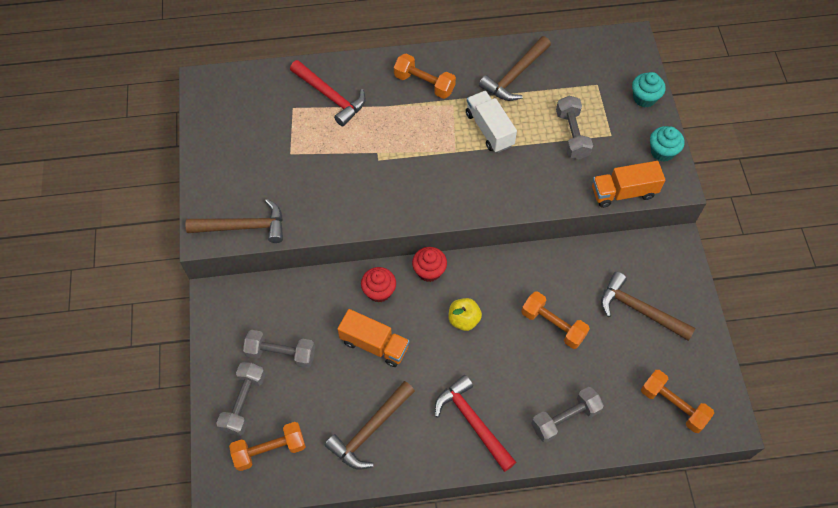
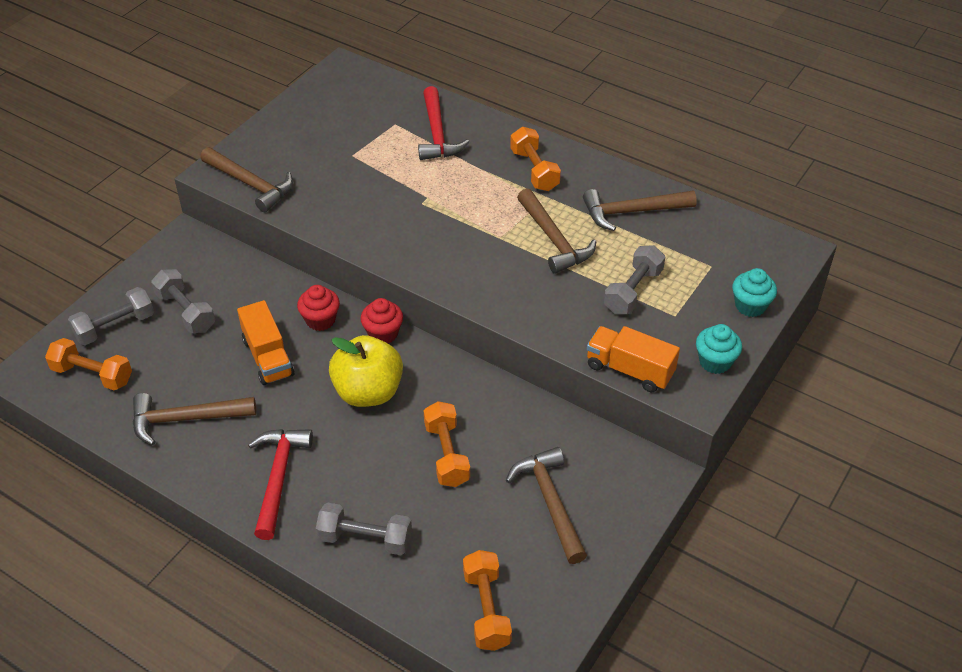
camera: 40 degrees right, 15 degrees down
yellow apple [448,298,482,331] -> yellow apple [329,335,403,407], size x1.77
white truck [466,91,517,153] -> brown hammer [517,188,596,274]

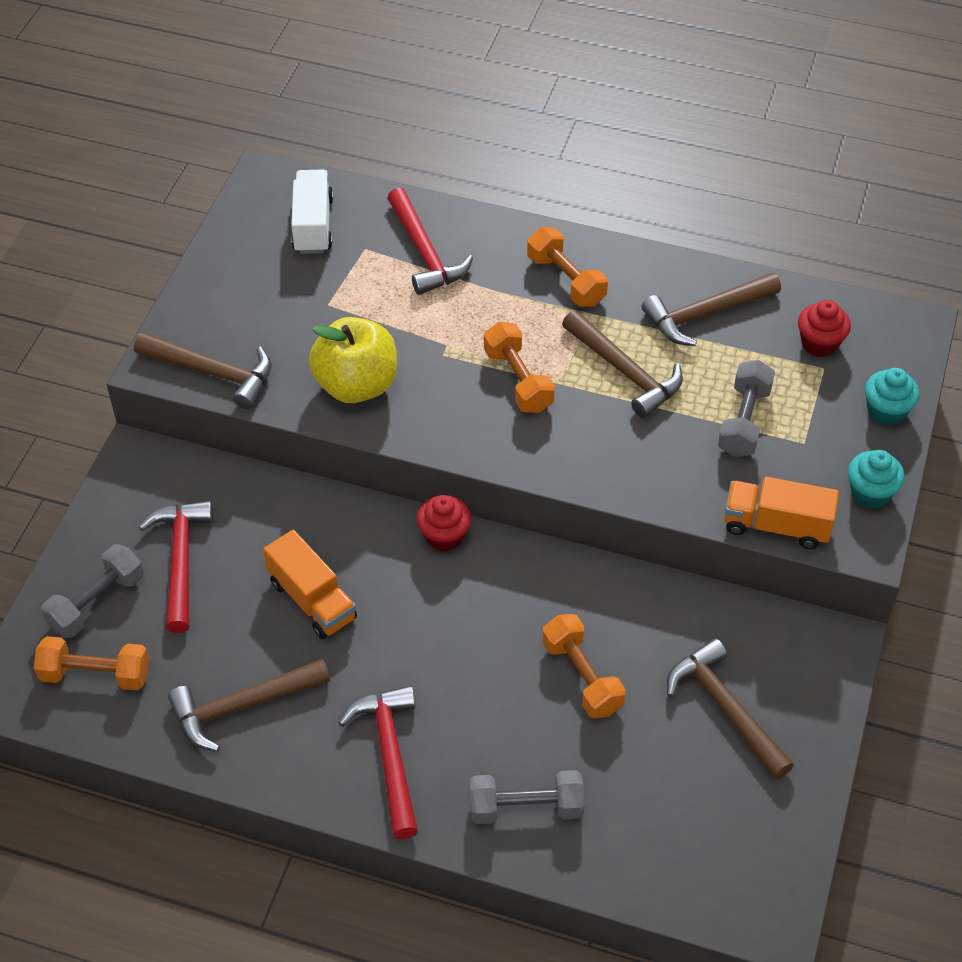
camera: 15 degrees left, 5 degrees up
grey dumbbell [151,269,215,333] -> red hammer [139,501,213,633]
red cupcake [297,285,340,331] -> red cupcake moved to [798,300,851,357]
yellow apple [329,335,403,407] -> yellow apple moved to [309,317,397,403]
orange dumbbell [463,550,512,651] -> orange dumbbell moved to [484,322,555,413]
none -> white truck [291,170,333,254]

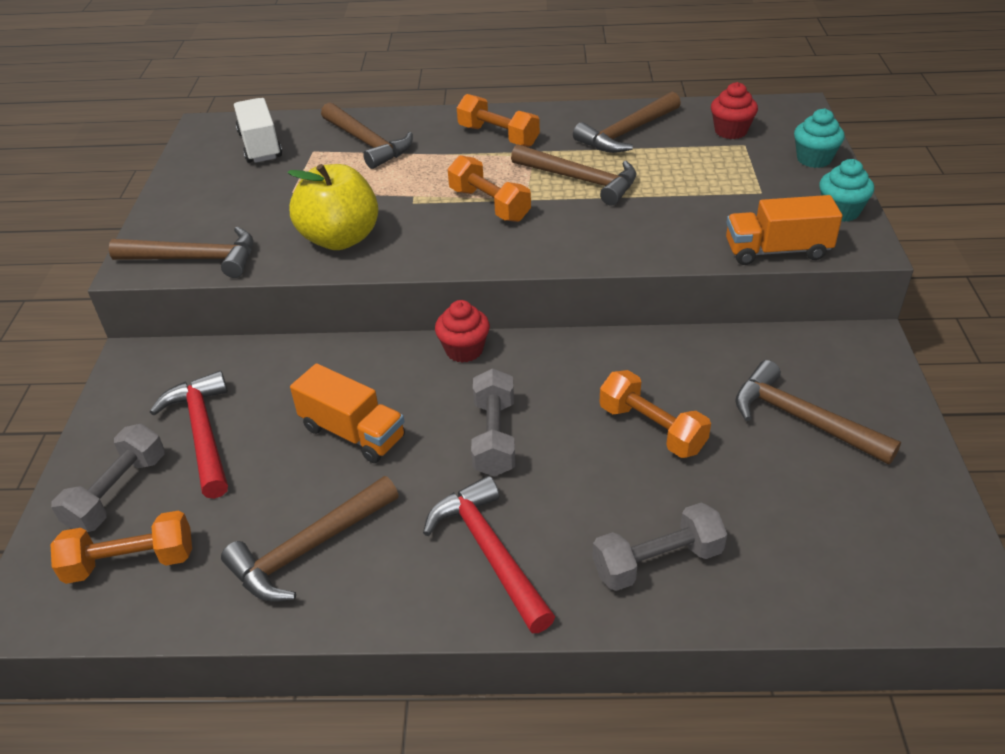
camera: 15 degrees left, 10 degrees down
red hammer [387,188,473,295] -> brown hammer [321,102,413,169]
grey dumbbell [718,360,775,457] -> grey dumbbell moved to [471,368,515,477]

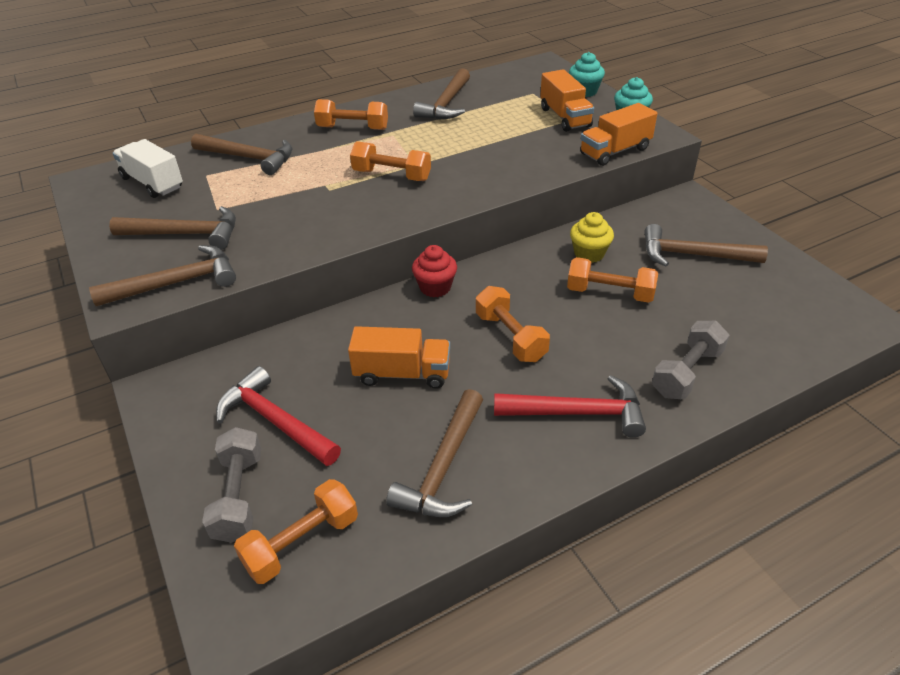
camera: 30 degrees left, 0 degrees up
yellow apple [288,164,378,250] -> none
red hammer [423,476,555,633] -> red hammer turned 150 degrees clockwise [494,375,646,438]
grey dumbbell [471,368,515,477] -> orange dumbbell [476,286,550,362]
brown hammer [511,144,636,206] -> brown hammer moved to [109,206,236,250]
red cupcake [711,82,758,139] -> none
none -> orange truck [540,69,594,132]
none -> yellow cupcake [570,212,614,263]

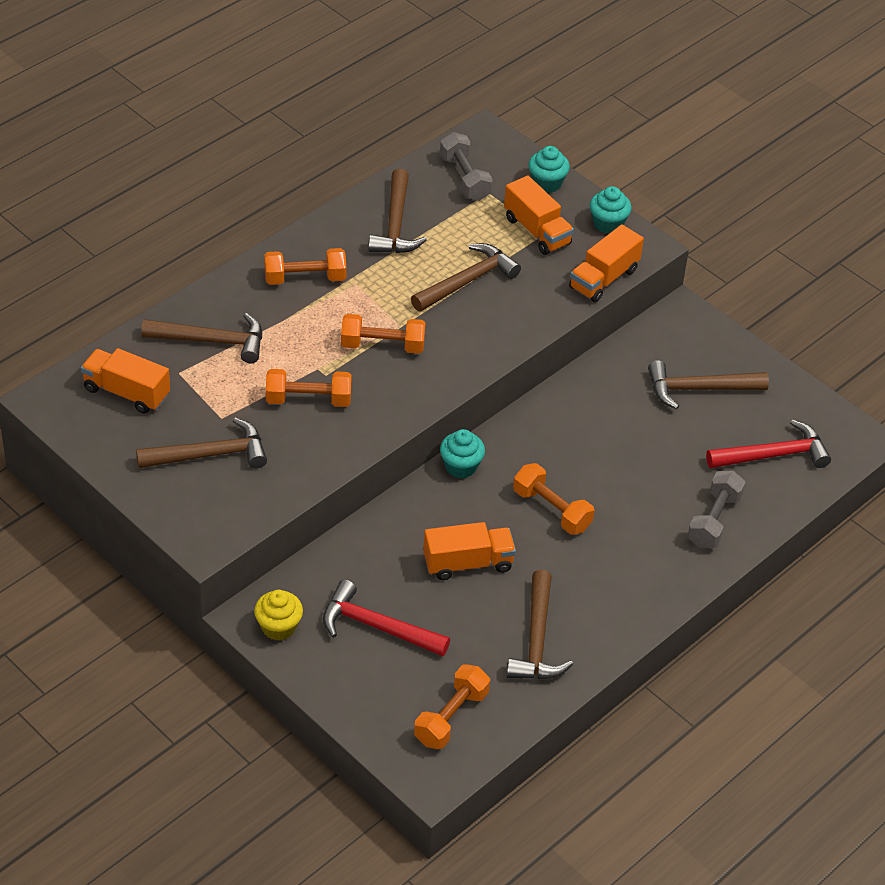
camera: 20 degrees left, 5 degrees up
brown hammer [89,245,236,306] -> brown hammer moved to [411,243,521,311]
white truck [113,139,183,198] -> orange truck [81,348,170,414]
grey dumbbell [202,427,261,543] -> grey dumbbell moved to [440,132,493,201]
red cupcake [412,245,457,297] -> turquoise cupcake [440,429,485,478]
red hammer [494,375,646,438] -> red hammer moved to [706,420,831,468]
orange dumbbell [567,257,658,303] -> orange dumbbell moved to [266,369,352,407]
yellow cupcake [570,212,614,263] -> yellow cupcake moved to [254,590,303,641]

